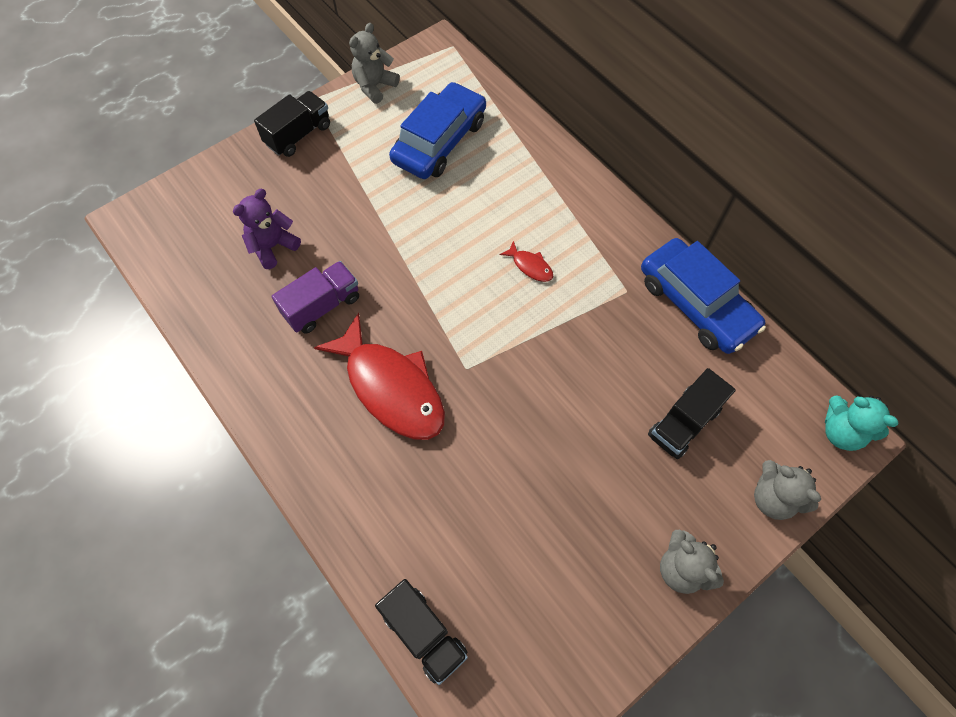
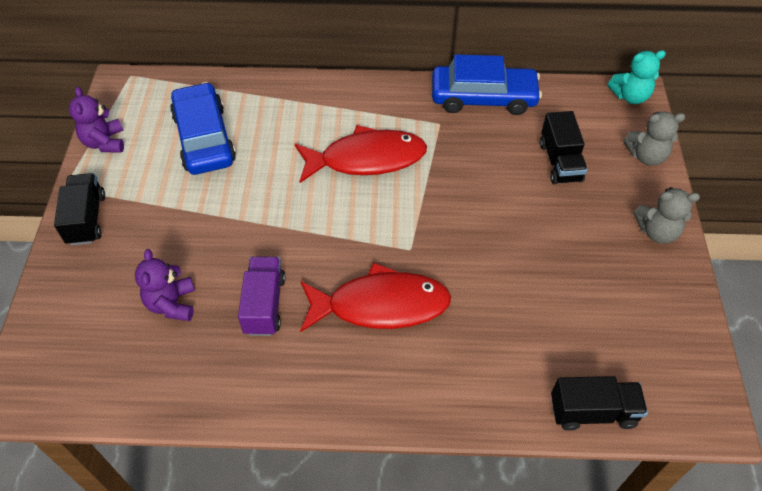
camera: 50 degrees left, 10 degrees down
grey teddy bear [349,23,400,104] -> purple teddy bear [69,87,124,153]
red fish [499,241,553,282] -> red fish [295,125,427,183], size x2.46

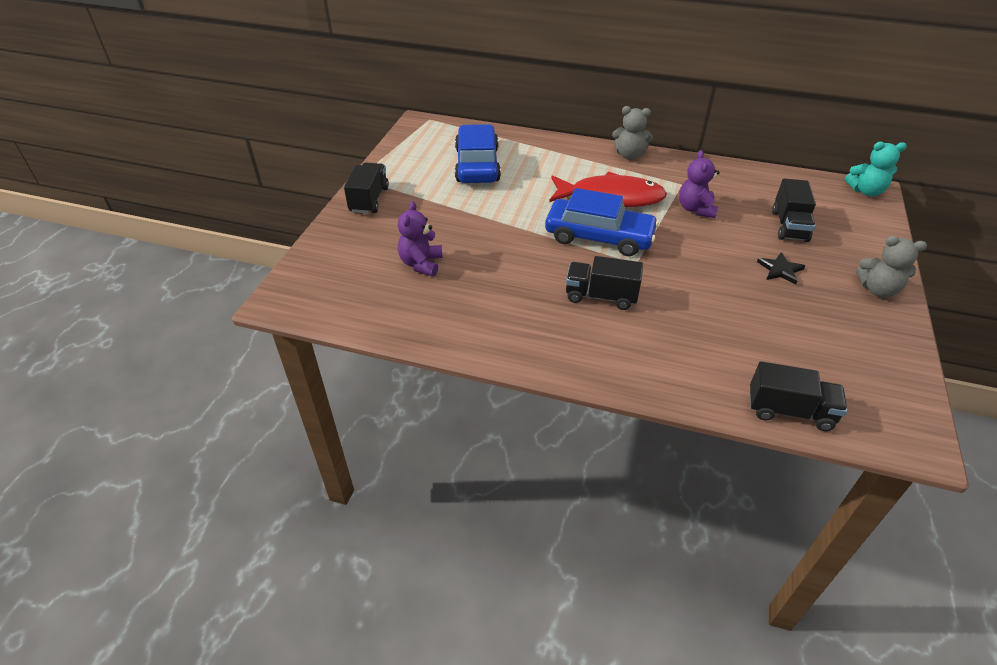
camera: 15 degrees right, 10 degrees down
purple teddy bear [69,87,124,153] -> purple teddy bear moved to [679,150,720,218]
purple truck [238,256,285,336] -> none
red fish [300,262,451,332] -> black truck [566,256,643,310]
blue car [432,54,542,115] -> blue car moved to [545,188,659,256]
grey teddy bear [624,111,685,166] -> grey teddy bear moved to [612,106,653,159]
none -> black star [757,252,805,285]

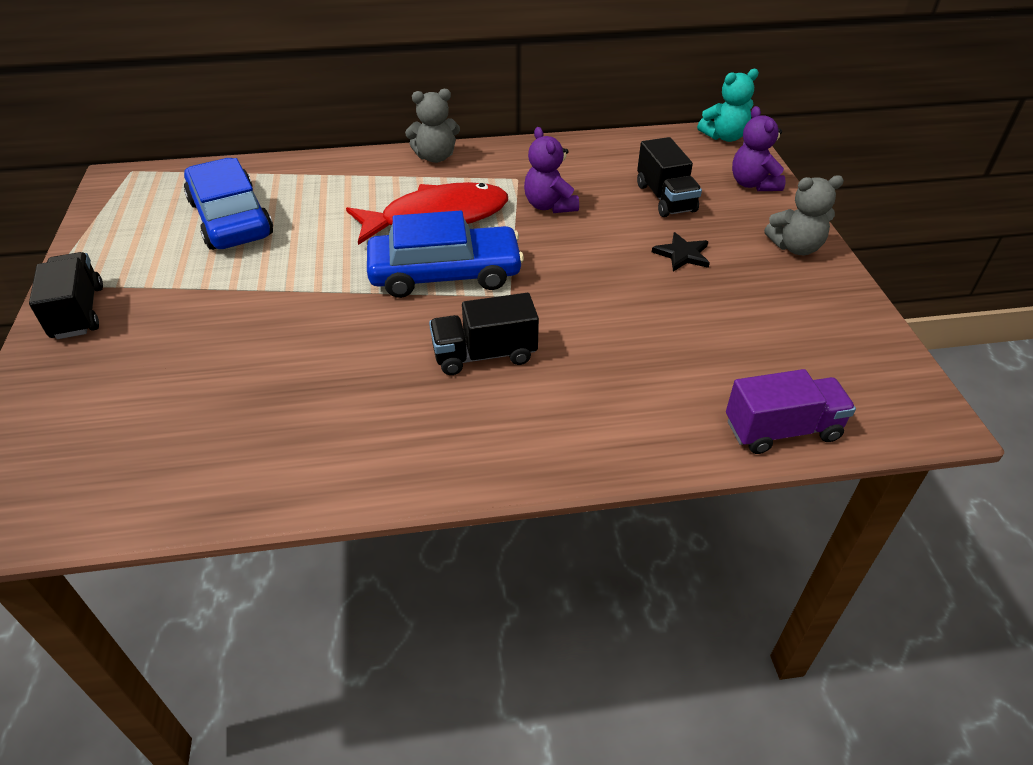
camera: 25 degrees left, 0 degrees up
purple teddy bear [398,201,443,277] -> purple teddy bear moved to [732,106,785,191]
black truck [750,361,848,431] -> purple truck [726,369,856,454]

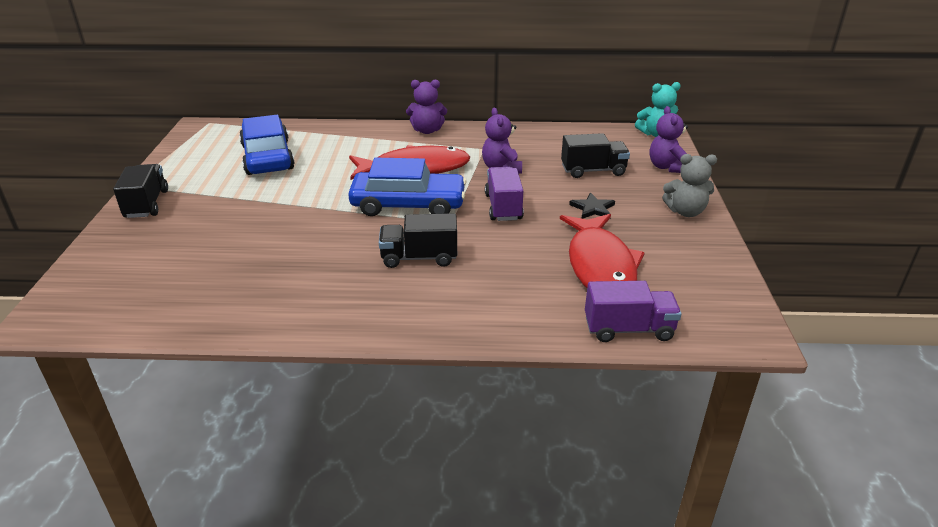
camera: 10 degrees right, 10 degrees down
grey teddy bear [405,89,460,163] -> purple teddy bear [406,80,447,134]
black truck [637,137,702,217] -> black truck turned 90 degrees counterclockwise [561,133,630,178]
none -> purple truck [485,167,524,221]
none -> red fish [560,214,645,288]

